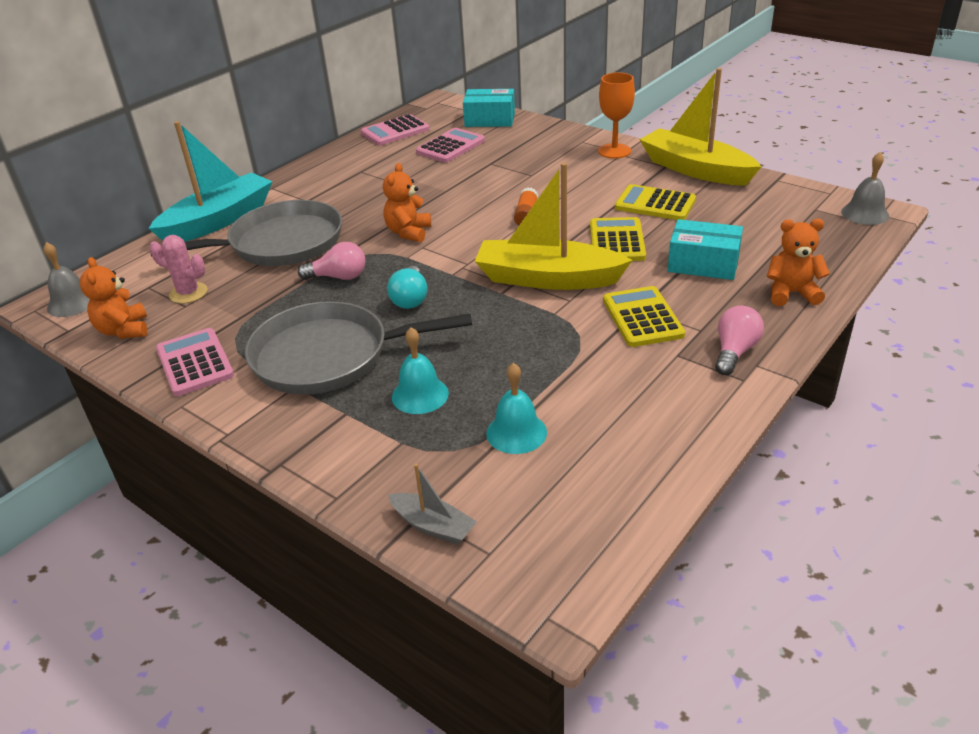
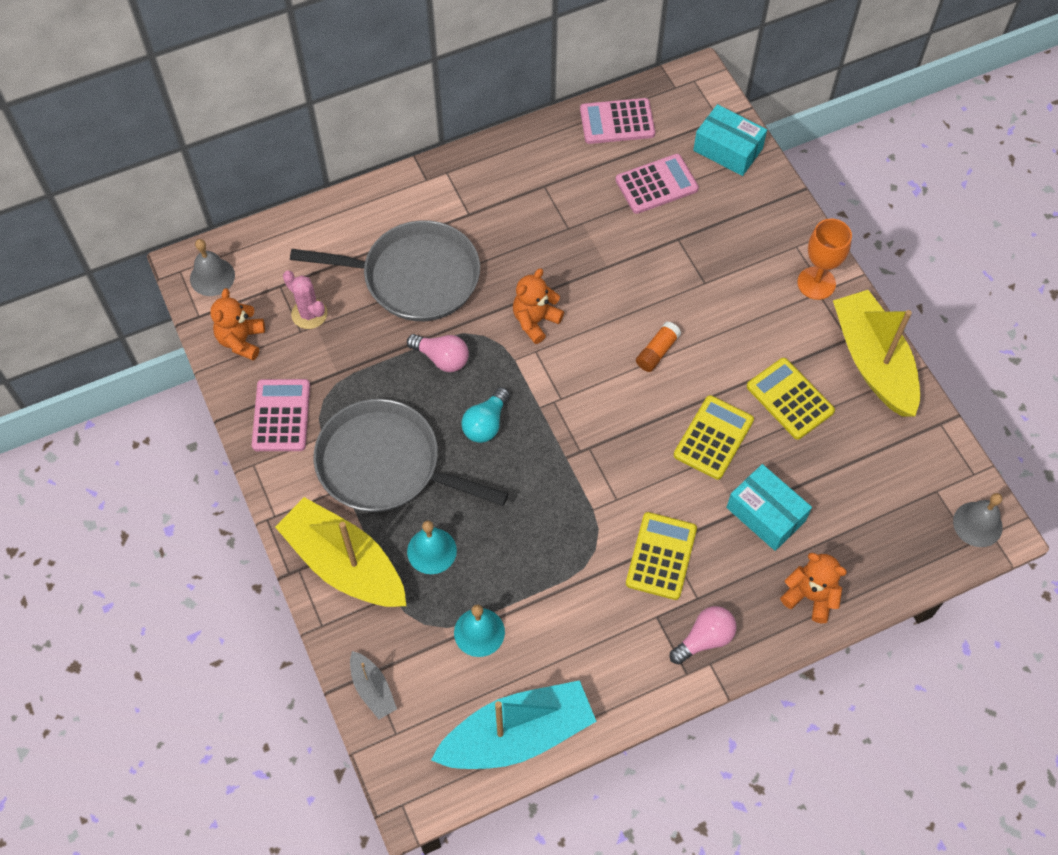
camera: 25 degrees right, 25 degrees up
turquoise boat [148,121,273,242] -> turquoise boat moved to [431,680,597,769]
yellow boat [475,163,633,290] -> yellow boat moved to [275,497,406,607]

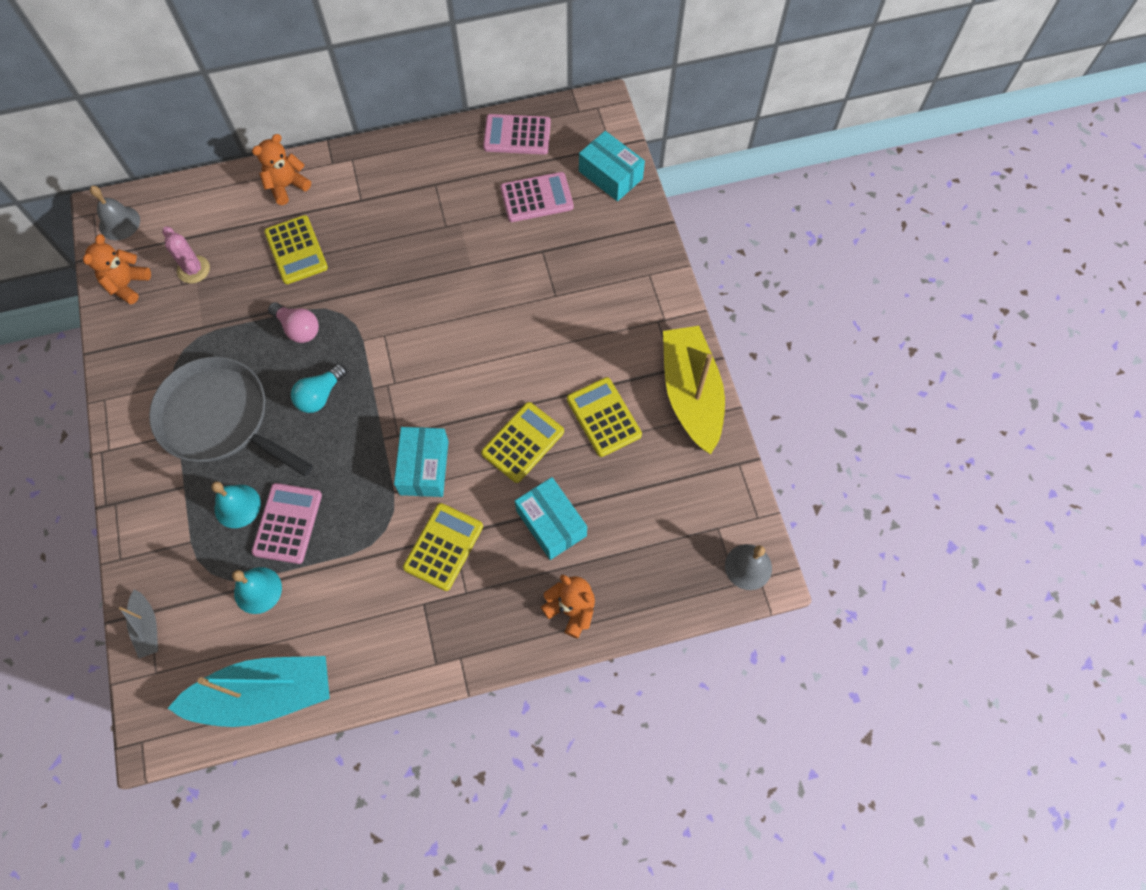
camera: 10 degrees right, 5 degrees up
pink calculator [252,379,310,451] -> pink calculator moved to [252,483,322,564]
yellow boat [275,497,406,607] -> none
grey pan [290,220,480,321] -> yellow calculator [264,215,328,284]
orange teddy bear [513,268,564,344] -> orange teddy bear moved to [252,134,311,205]
orange glue stick [636,321,681,372] -> none
pink light bulb [670,606,737,664] -> none
orange goblet [797,219,852,300] -> none
none -> turquoise box [394,427,449,497]

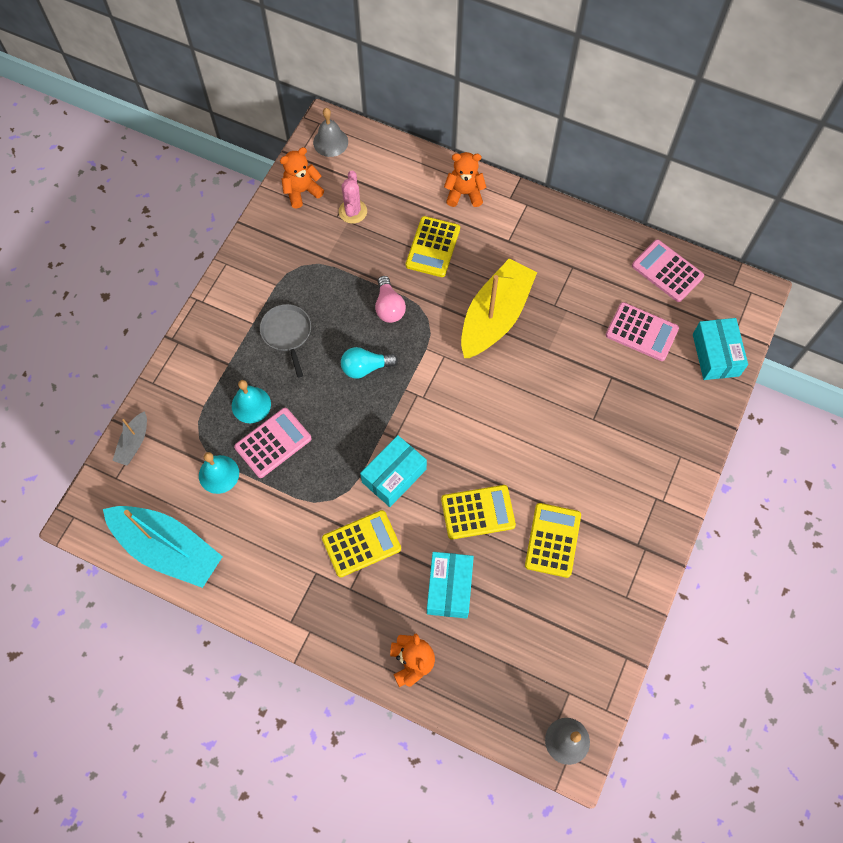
camera: 40 degrees right, 0 degrees up
grey pan [149,357,313,476] -> grey pan [260,304,311,378], size x0.52
yellow boat [663,326,725,454] -> yellow boat moved to [461,258,537,358]

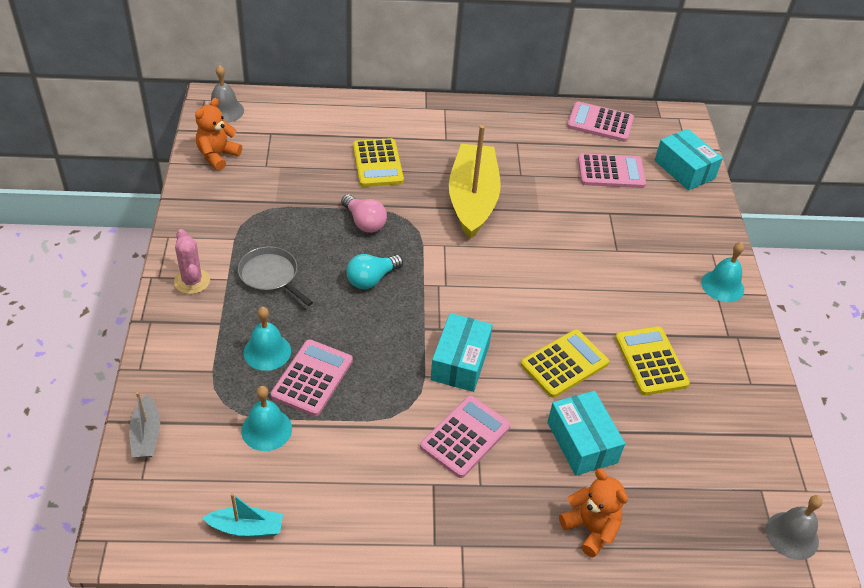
camera: 30 degrees left, 20 degrees down
turquoise boat [103,506,223,588] -> turquoise boat [202,493,283,537], size x0.47
yellow calculator [322,510,401,577] -> pink calculator [420,395,511,478]
pink cactus [339,170,367,224] -> pink cactus moved to [174,229,210,294]
orange teddy bear [444,152,487,207] -> none
none -> turquoise bell [701,242,744,302]

